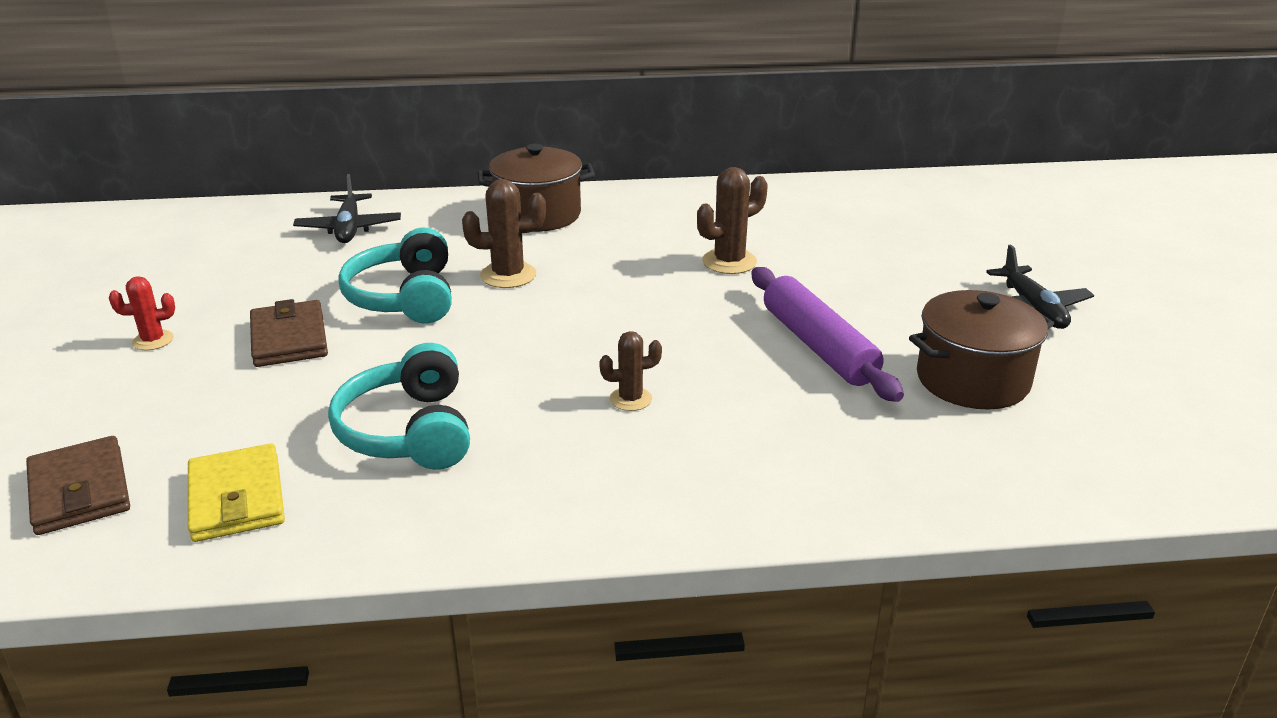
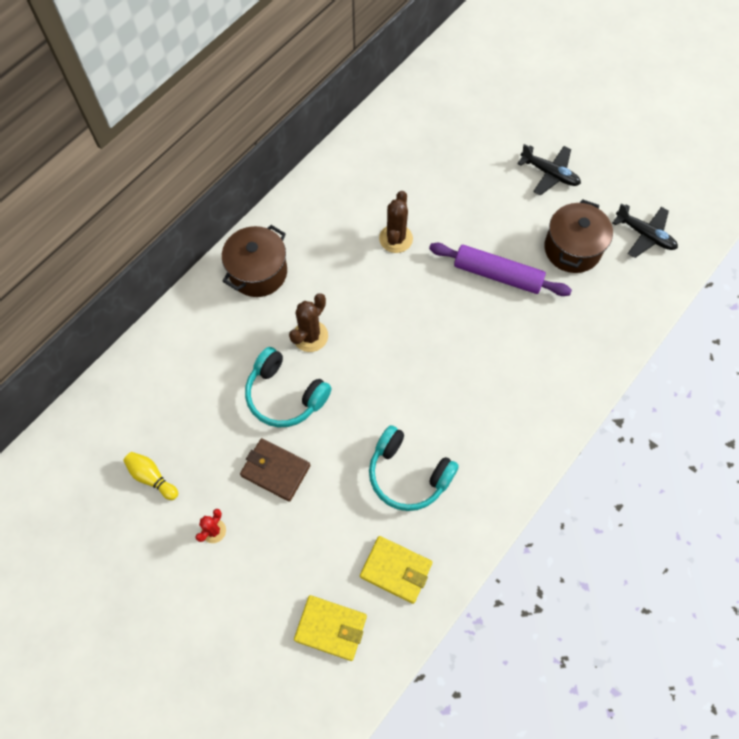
camera: 45 degrees left, 35 degrees up
brown wallet [26,436,130,535] -> yellow wallet [294,595,367,661]
black plane [293,174,401,243] -> black plane moved to [612,203,678,258]
brown cactus [599,331,662,411] -> none
none -> yellow bowling pin [123,452,178,500]

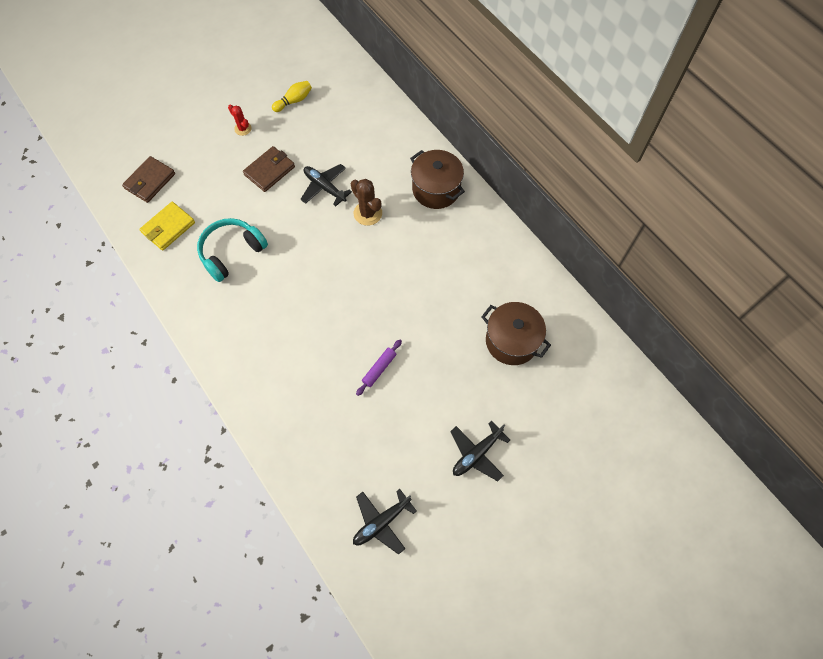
camera: 105 degrees right, 0 degrees up
turquoise headphones [245,347,332,428] -> black plane [301,164,352,206]
yellow wallet [294,595,367,661] -> brown wallet [122,156,175,203]
brown cactus [379,191,413,253] -> none
purple rolling pin [429,243,572,296] -> purple rolling pin [356,339,402,396], size x0.53
brown pot [544,199,613,273] -> brown pot moved to [481,302,551,365]

